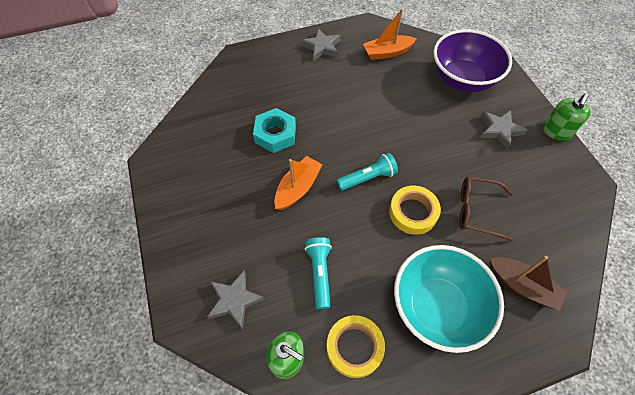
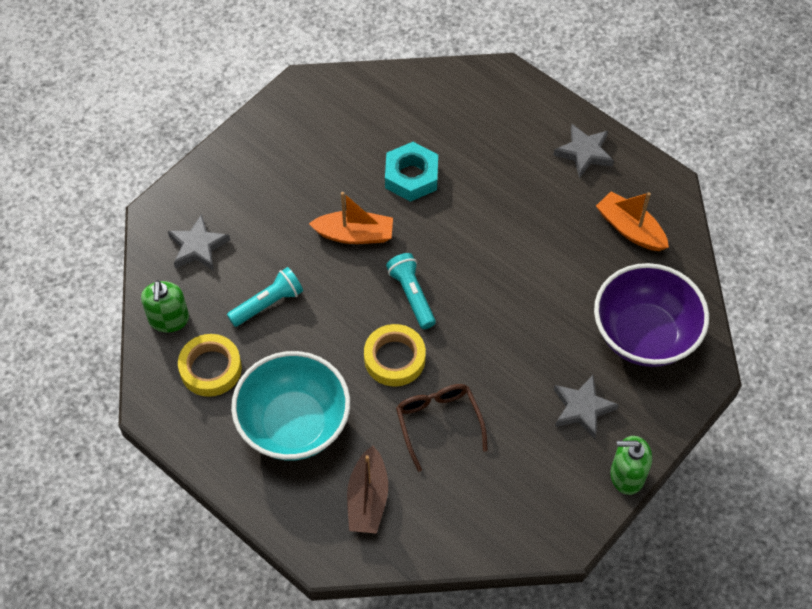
camera: 60 degrees right, 0 degrees up
turquoise flashlight [337,153,398,191] -> turquoise flashlight turned 150 degrees counterclockwise [386,253,436,329]

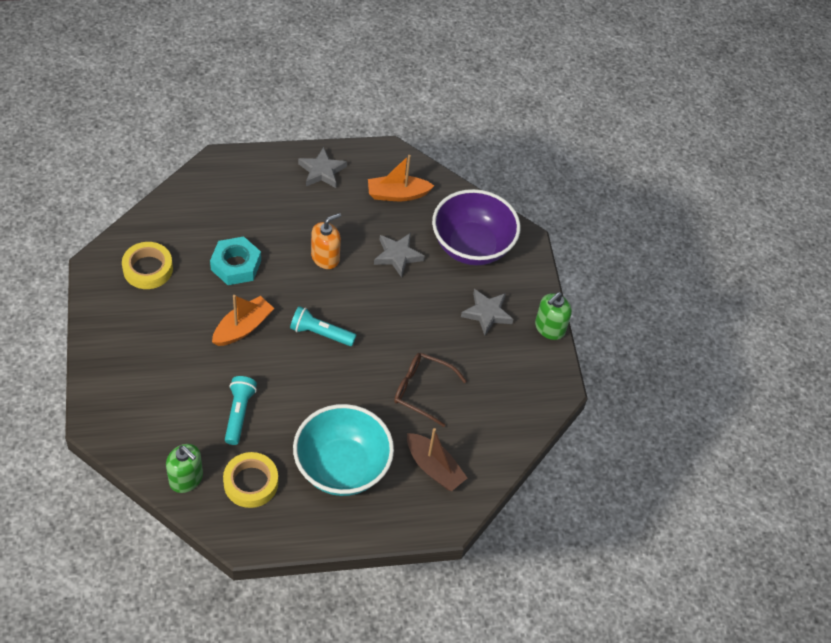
camera: 55 degrees left, 5 degrees down
grey star [168,214,230,271] -> grey star moved to [374,233,425,278]
yellow tape [364,324,426,387] -> yellow tape moved to [122,242,173,289]
none -> orange soap dispenser [311,213,341,269]

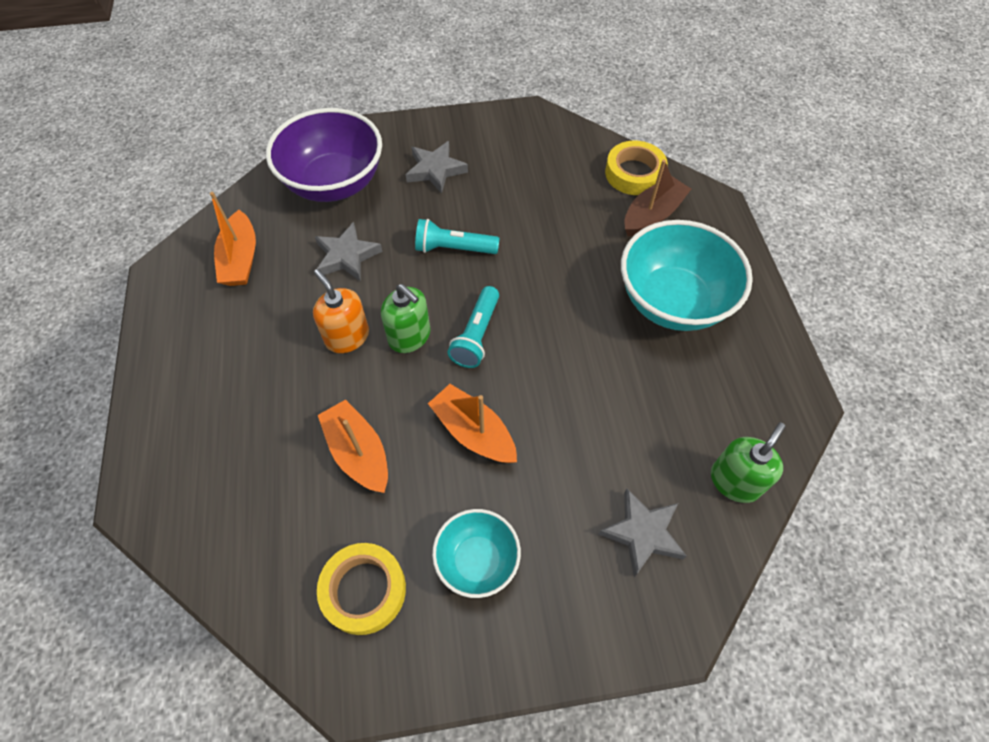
camera: 85 degrees left, 5 degrees up
turquoise nut [210,236,261,285] -> orange boat [318,399,388,493]
yellow tape [223,452,278,508] -> yellow tape moved to [605,141,668,195]
turquoise flashlight [225,376,257,445] -> turquoise flashlight moved to [415,219,499,254]
grey star [298,147,347,188] -> grey star moved to [599,489,686,577]
brown glasses [394,353,467,427] -> none
green soap dispenser [535,292,572,340] -> green soap dispenser moved to [381,284,431,353]
none -> turquoise bowl [432,509,521,598]

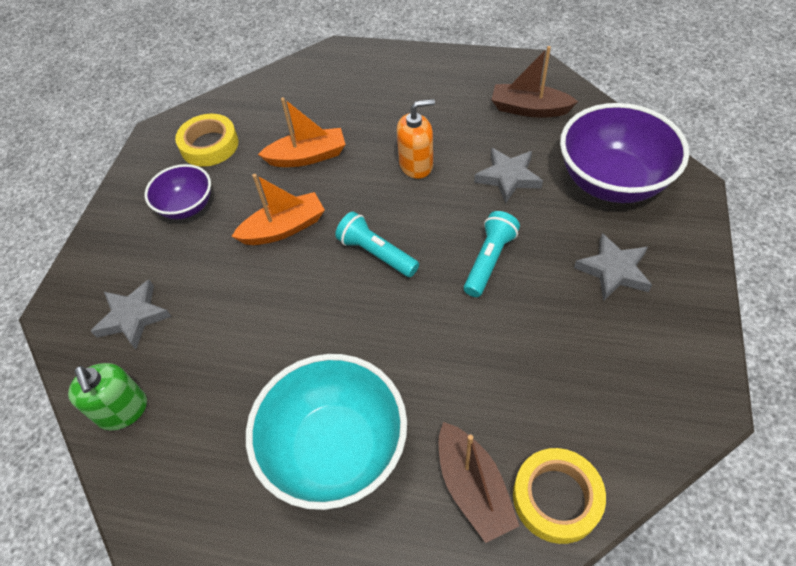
camera: 115 degrees right, 5 degrees down
orange boat [210,192,256,286] -> brown boat [492,46,578,118]
green soap dispenser [381,284,431,353] -> none
turquoise bowl [432,509,521,598] -> purple bowl [145,164,211,219]

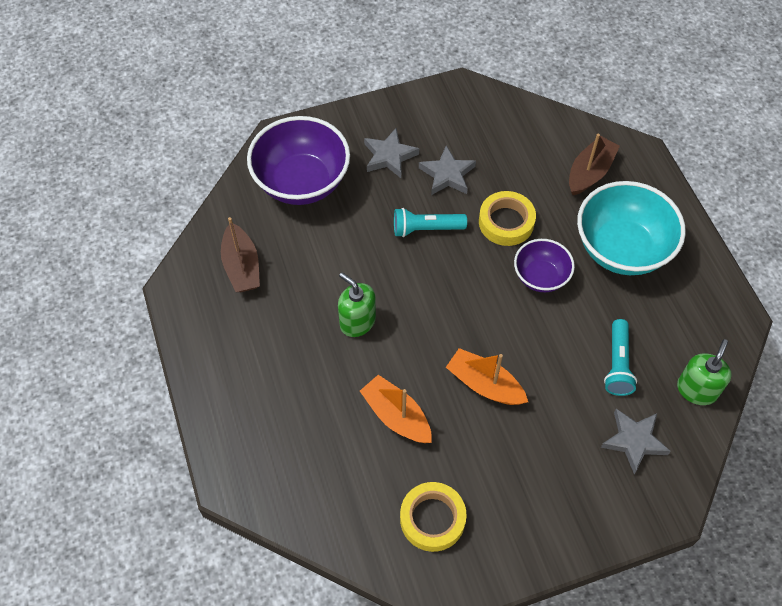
camera: 125 degrees left, 5 degrees up
purple bowl [145,164,211,219] -> purple bowl moved to [514,239,575,292]
turquoise flashlight [335,211,419,277] -> turquoise flashlight moved to [604,319,637,396]
orange soap dispenser [397,99,435,179] -> green soap dispenser [338,272,376,337]
grey star [474,148,543,204] -> grey star moved to [419,145,476,195]
yellow tape [513,448,606,544] -> yellow tape moved to [479,191,536,246]

